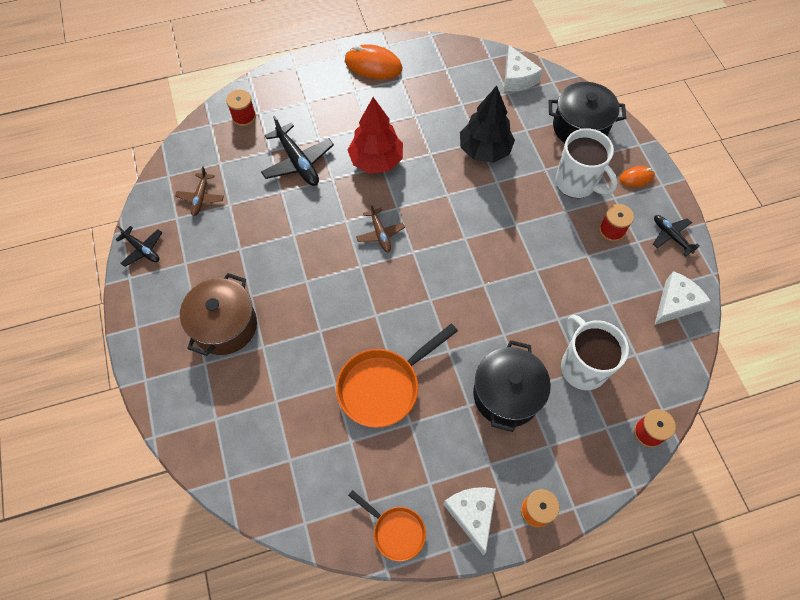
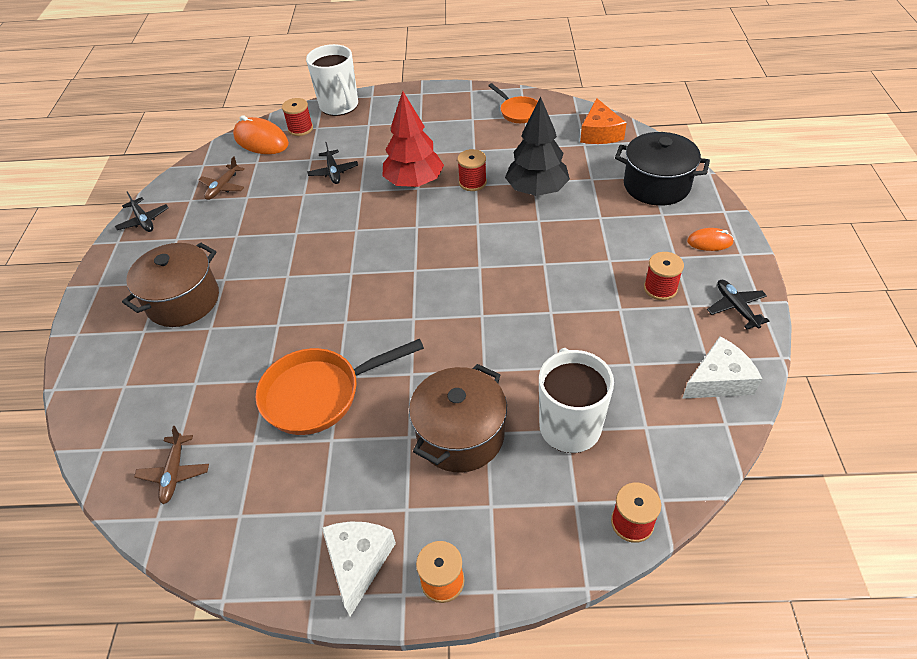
camera: 20 degrees right, 15 degrees down
black plane [261,116,334,186] -> black plane [307,142,358,184], size x0.61
orange mouse [345,44,402,79] -> orange mouse moved to [233,115,289,154]
orange pan [348,490,426,562] -> orange pan moved to [488,83,538,123]
brown plane [356,203,405,252] -> brown plane moved to [134,426,209,504]
black pot [473,340,551,432] -> brown pot [409,364,507,472]
white cheese [504,45,543,92] -> orange cheese [580,98,626,144]
white mug [556,128,618,198] -> white mug moved to [306,44,358,116]
none -> red spool [457,149,487,191]

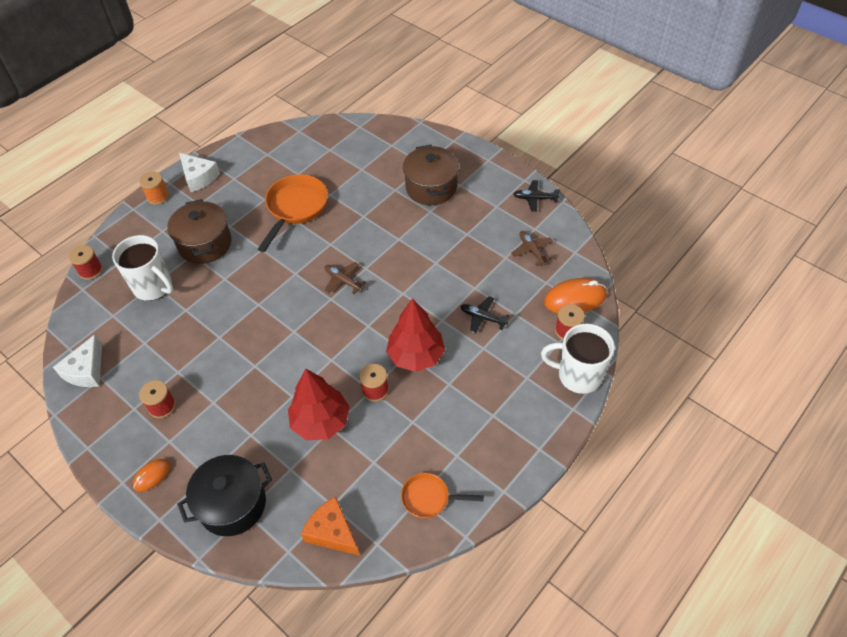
camera: 130 degrees right, 5 degrees up
brown plane [134,426,209,504] -> brown plane moved to [324,262,366,294]
black tree [505,96,570,196] -> red tree [288,369,350,440]
black plane [707,280,769,329] -> none

